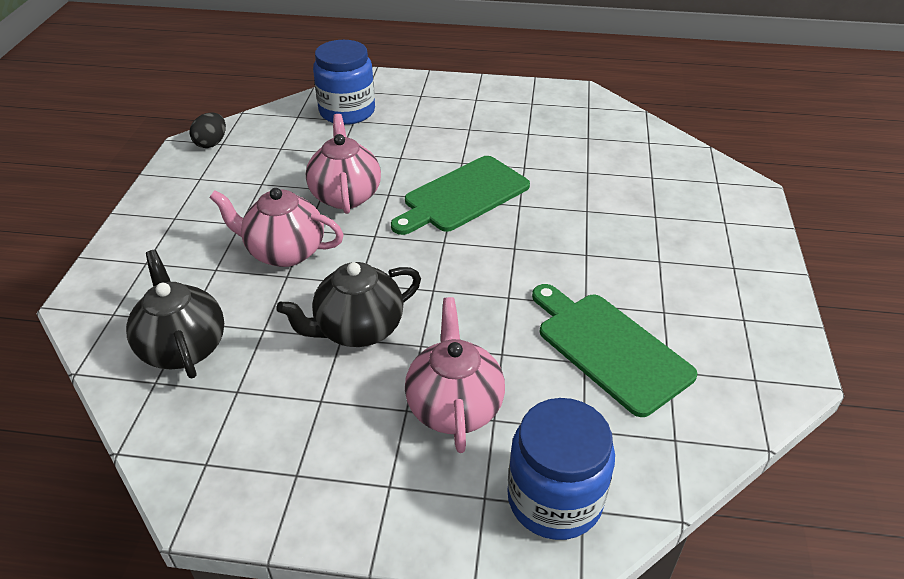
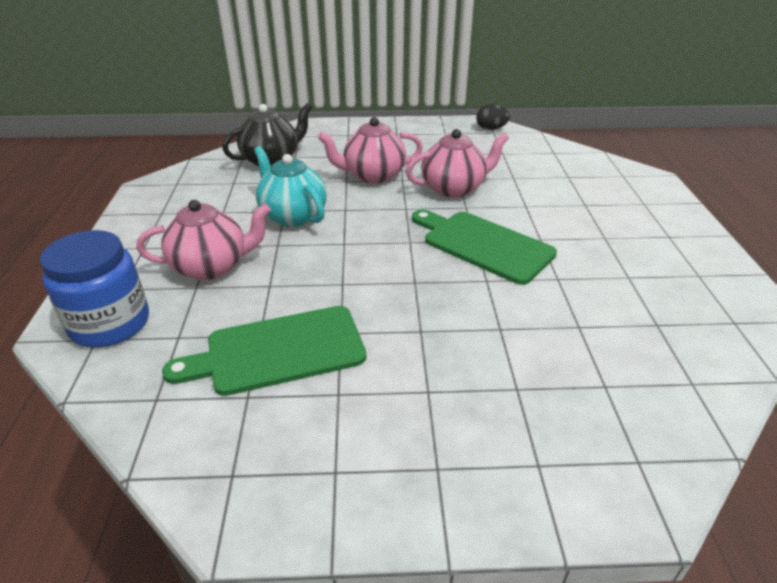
camera: 80 degrees right, 5 degrees down
pink teapot [209,188,344,267] -> pink teapot turned 105 degrees counterclockwise [318,117,423,184]
black teapot [276,262,421,347] -> turquoise teapot [254,146,327,227]
blue jar [313,40,375,125] -> none
green cutting board [532,284,697,417] -> green cutting board turned 150 degrees counterclockwise [162,306,366,396]

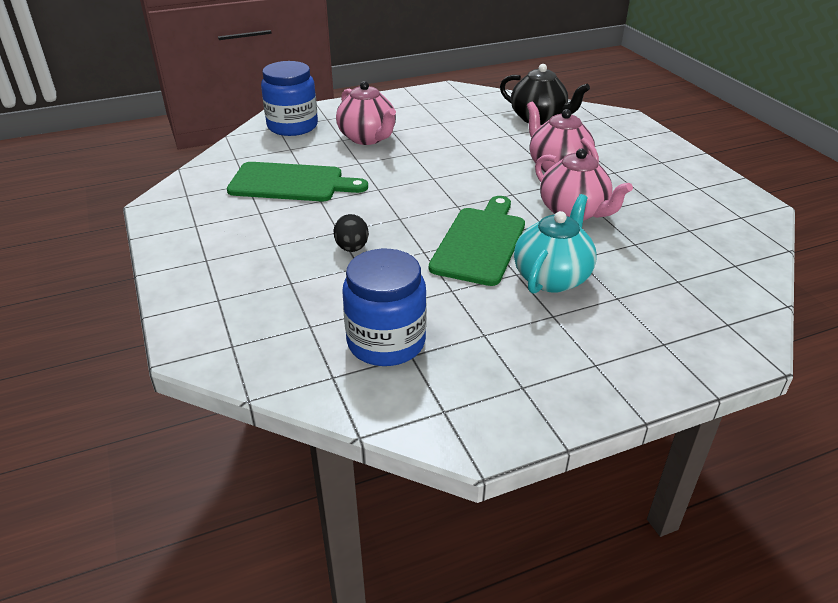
camera: 70 degrees right, 0 degrees up
green cutting board [162,306,366,396] -> green cutting board turned 135 degrees clockwise [227,162,368,201]
turquoise teapot [254,146,327,227] -> turquoise teapot moved to [514,194,597,294]
black egg [476,104,510,130] -> black egg moved to [334,214,369,252]
none -> blue jar [342,249,427,366]

